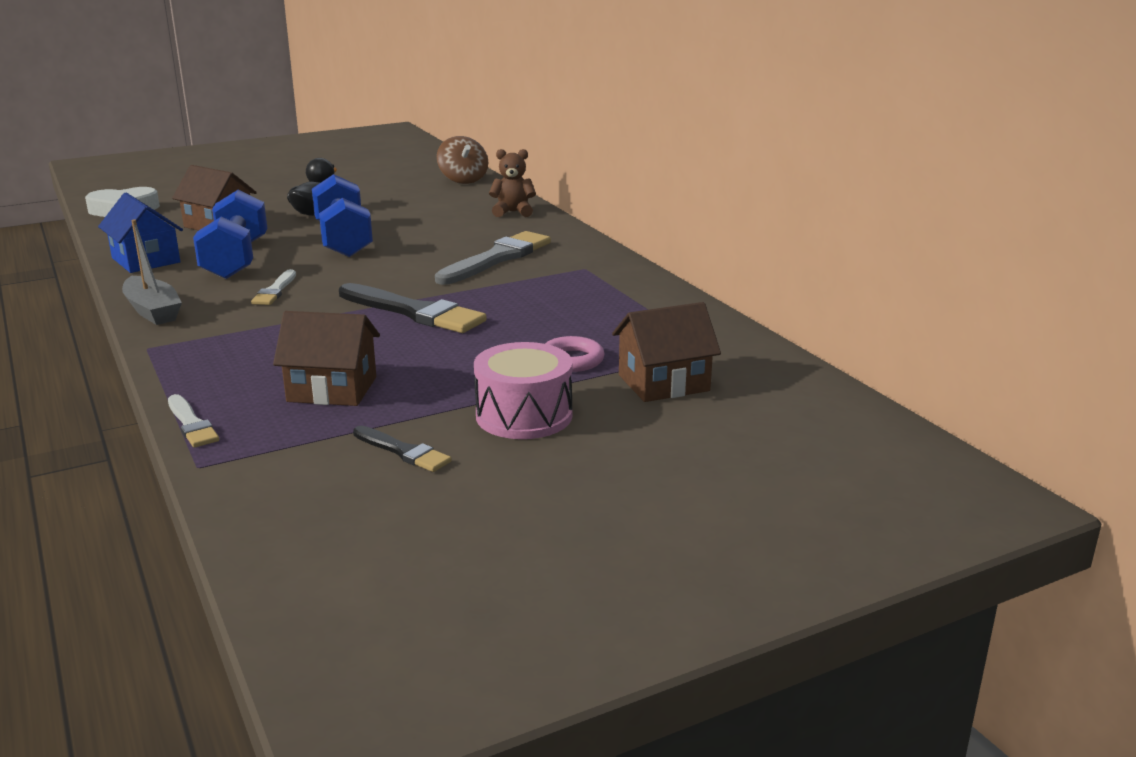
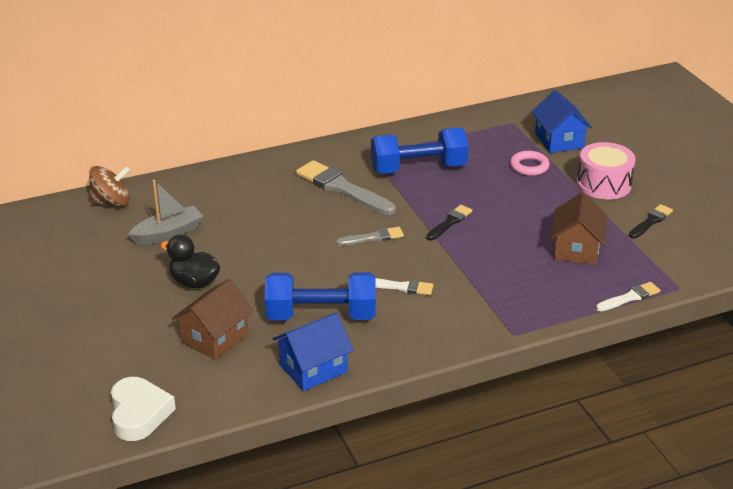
camera: 85 degrees left, 10 degrees up
grey boat [122,219,182,325] -> grey boat moved to [128,180,203,245]
blue dumbbell [312,174,373,257] -> blue dumbbell moved to [371,128,468,174]
black brush [339,283,487,333] -> black brush [426,205,472,240], size x0.54
brown teddy bear [489,149,536,217] -> none
brown house [612,302,721,402] -> blue house [532,90,592,153]
none -> grey brush [336,227,404,246]

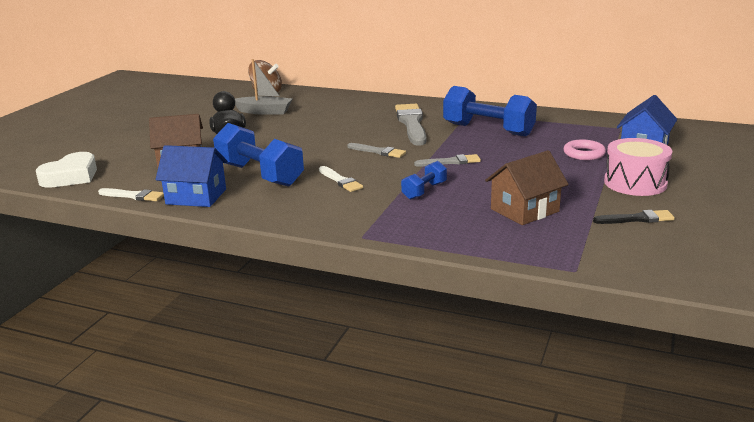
camera: 45 degrees right, 10 degrees down
black brush [426,205,472,240] -> grey brush [414,154,481,167]
white brush [596,282,660,311] -> white brush moved to [98,188,164,201]
none -> blue dumbbell [401,161,447,200]

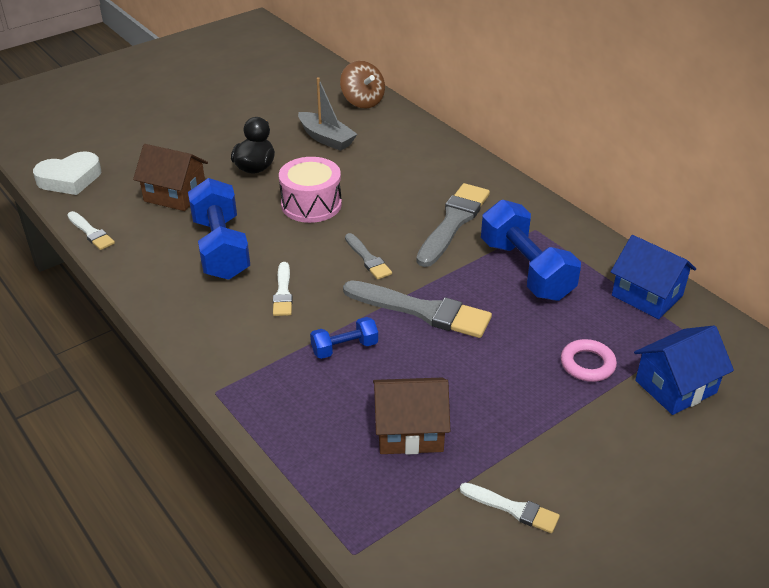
camera: 30 degrees right, 15 degrees up
blue house [155,145,228,207] -> blue house moved to [611,235,696,319]
grey brush [414,154,481,167] -> grey brush [343,280,492,338], size x1.86
black brush [593,210,675,224] -> white brush [460,483,560,533]
pink drum [604,138,672,196] -> pink drum moved to [279,157,342,223]

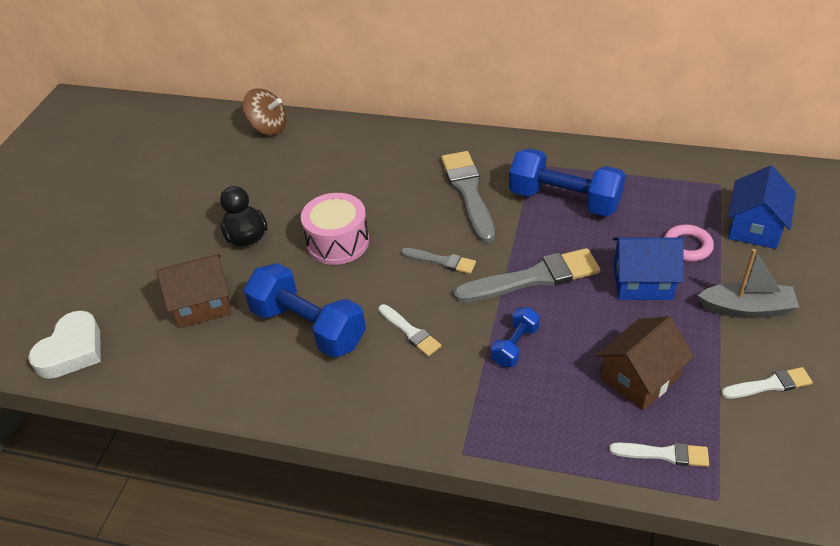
camera: 35 degrees left, 5 degrees up
white brush [67,211,115,250] -> white brush moved to [609,442,709,467]
grey boat [298,77,357,151] -> grey boat moved to [698,249,799,318]
blue house [611,235,696,319] -> blue house moved to [613,237,684,300]

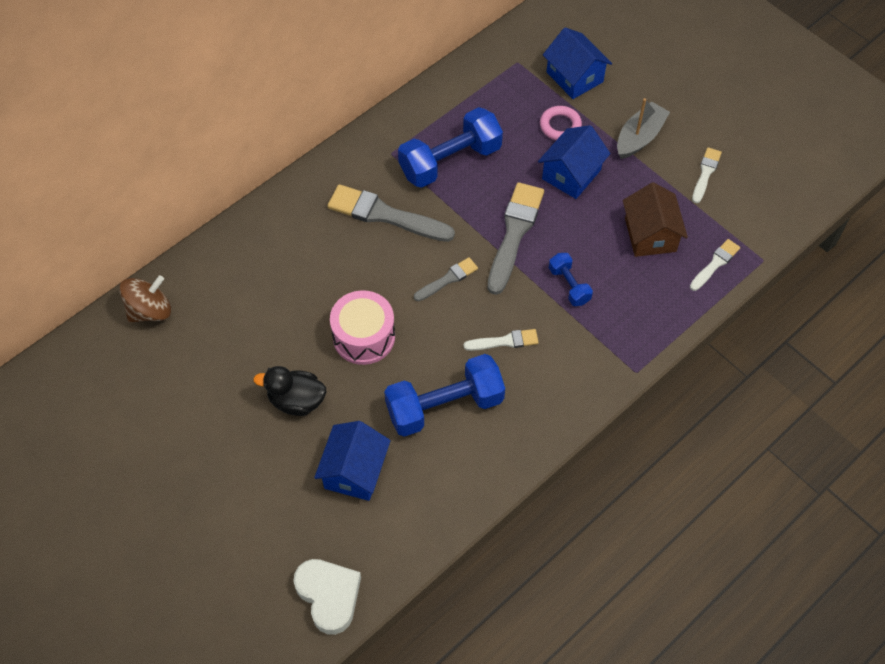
camera: 60 degrees left, 15 degrees up
brown house [156,254,232,328] -> blue house [314,421,391,501]

